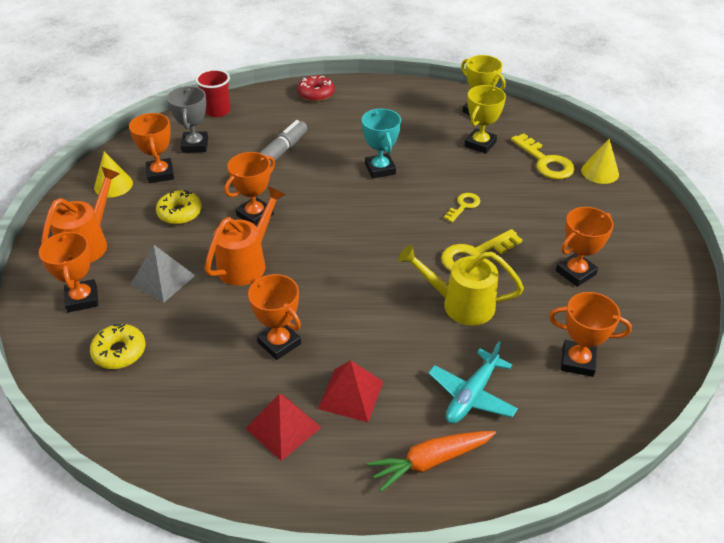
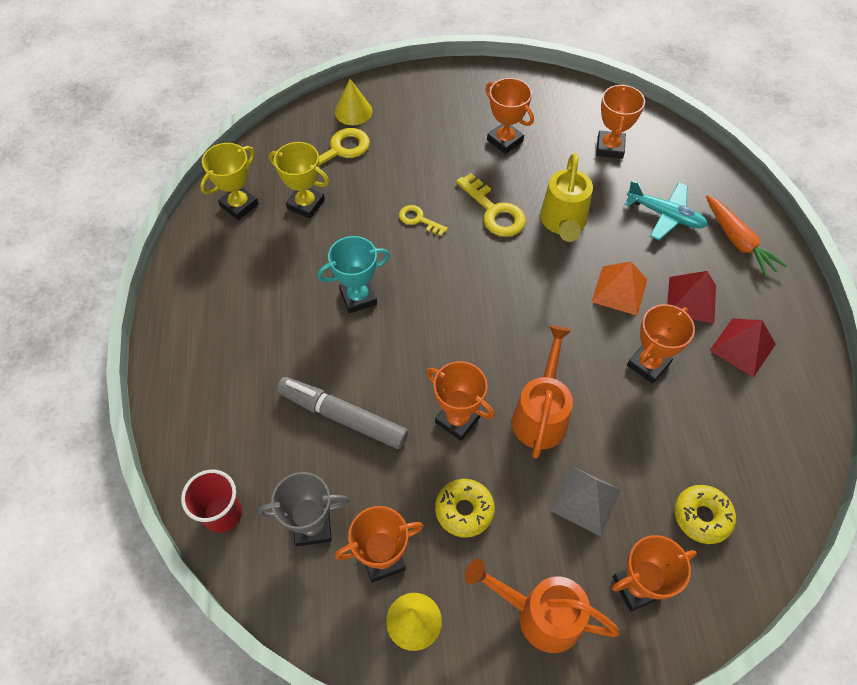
camera: 95 degrees left, 15 degrees up
orange watering can [205,186,286,286] -> orange watering can turned 75 degrees clockwise [512,325,573,458]
red donut [297,75,335,102] -> none
none -> orange pyramid [592,261,647,316]

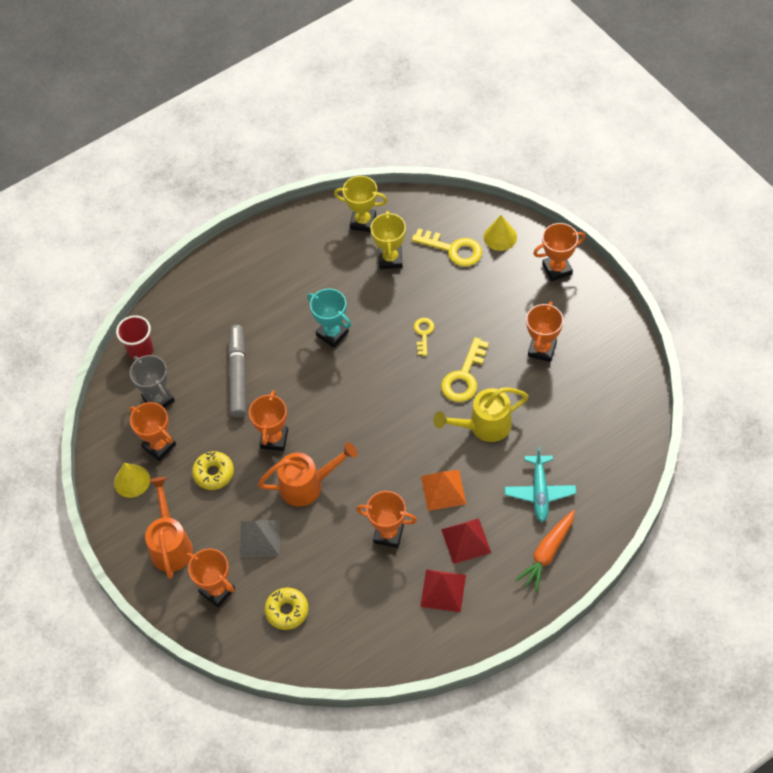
camera: 65 degrees right, 0 degrees up
orange trophy [596,84,645,159] -> orange trophy moved to [533,223,586,281]

